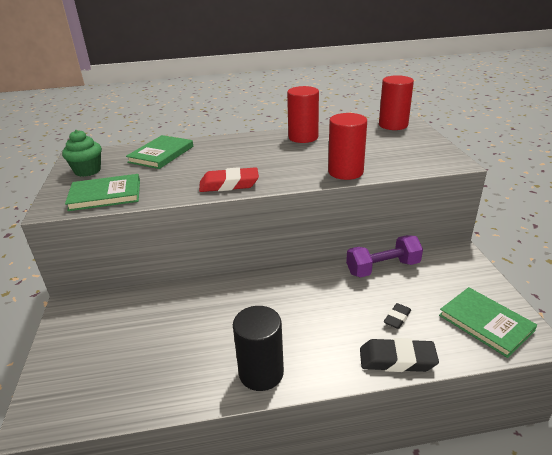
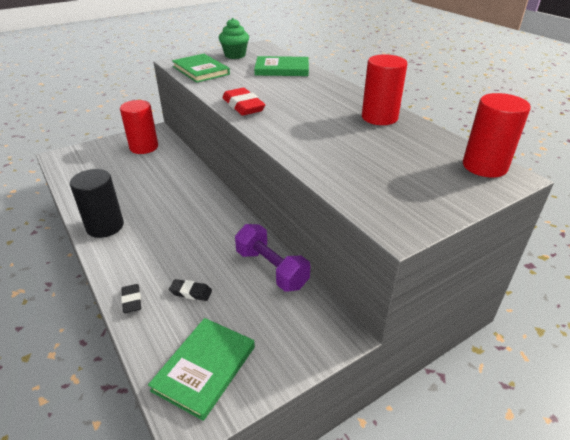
camera: 65 degrees right, 5 degrees up
red cylinder [328,113,367,180] -> red cylinder moved to [120,100,158,154]
black eraser [360,338,439,372] -> black eraser [121,284,141,313], size x0.57

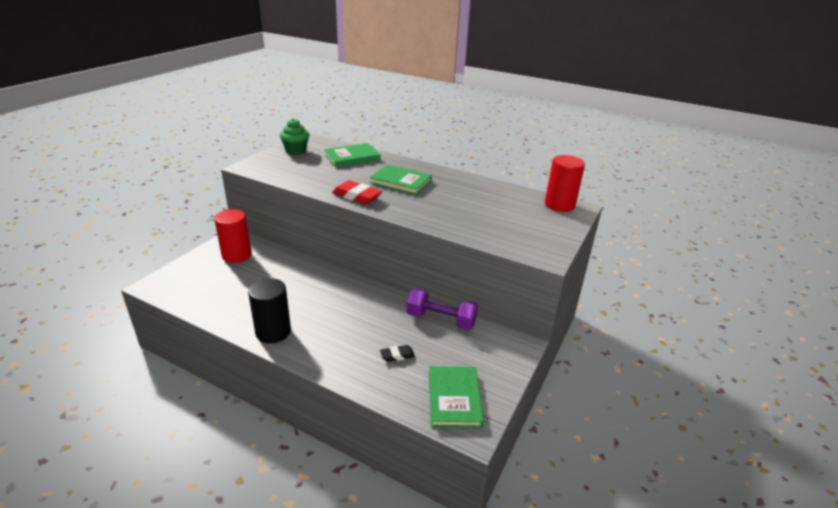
camera: 30 degrees left, 5 degrees down
black eraser [121,284,141,313] -> none
green book [172,54,230,83] -> green book moved to [370,165,432,195]
red cylinder [362,54,407,125] -> none

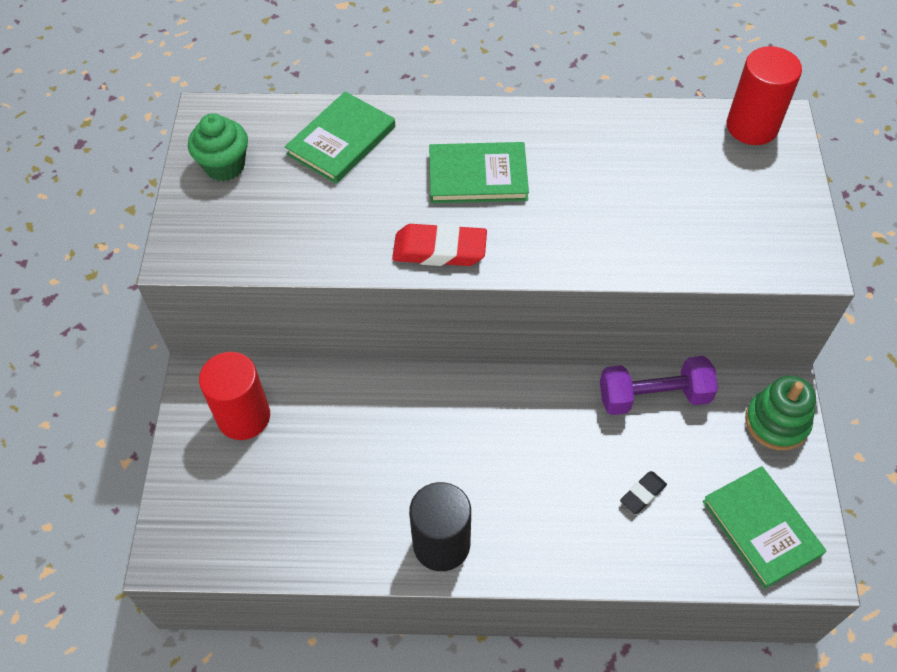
camera: 25 degrees left, 25 degrees up
none -> green stacking toy [745,375,816,450]

